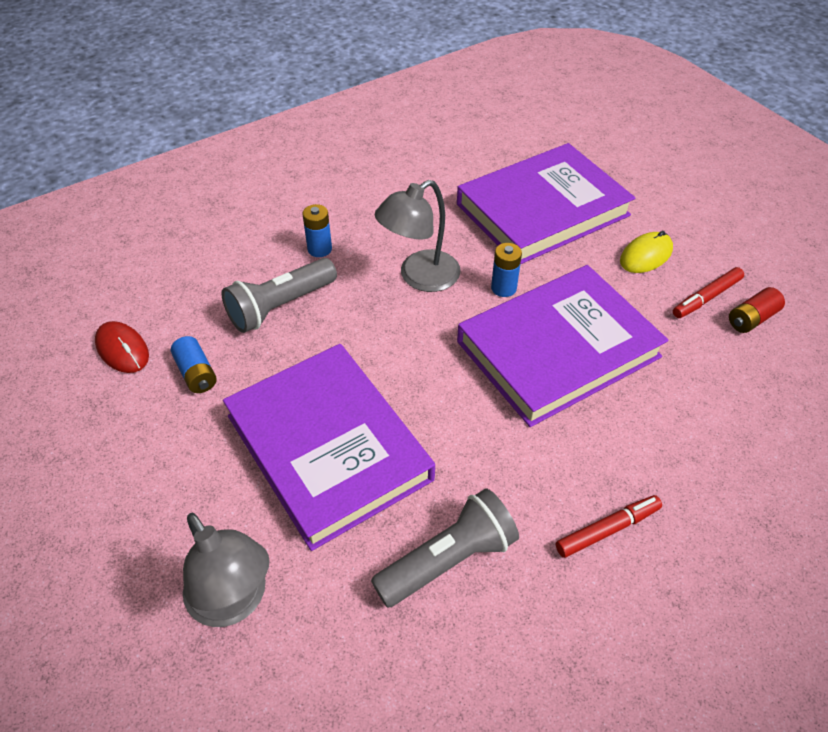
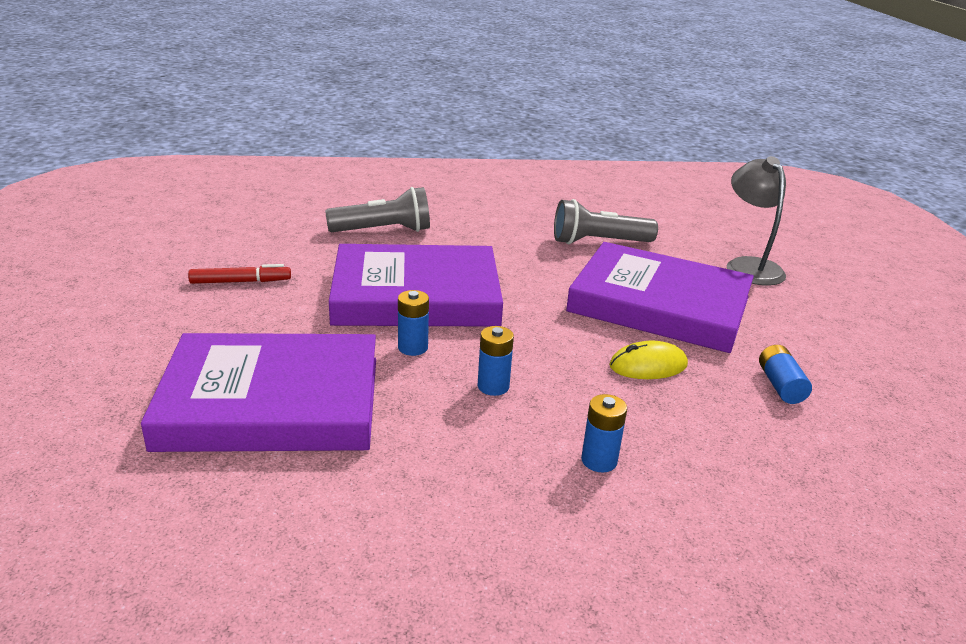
camera: 155 degrees left, 20 degrees down
red mouse [95,321,149,373] -> none
grey flashlight [222,258,337,333] -> grey flashlight moved to [325,187,430,232]
purple book [223,344,435,551] -> purple book turned 60 degrees counterclockwise [566,242,754,353]
grey lamp [374,180,461,292] -> blue battery [477,326,514,396]
red marker [556,495,662,558] -> none
yellow mouse [620,231,673,273] -> yellow mouse moved to [609,341,688,379]
red battery [729,287,785,333] -> none

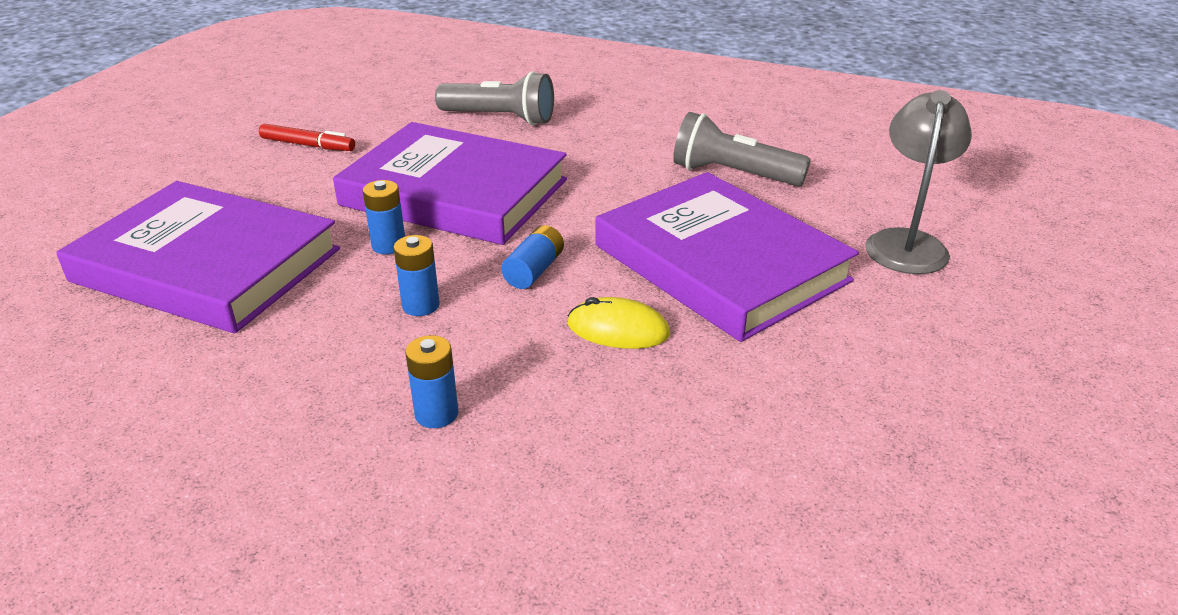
camera: 30 degrees right, 5 degrees up
blue battery [759,345,812,404] -> blue battery moved to [501,225,564,289]

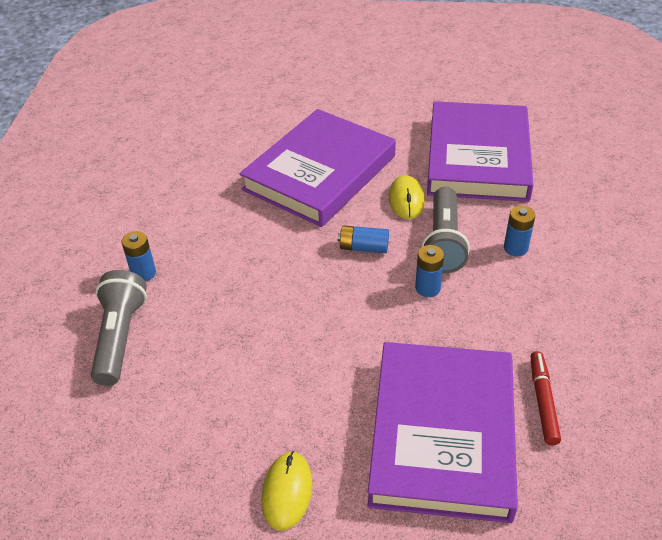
camera: 105 degrees left, 10 degrees up
red marker [259,123,355,151] -> red marker moved to [530,351,561,445]
purple book [333,122,567,245] -> purple book moved to [427,101,533,202]
blue battery [363,180,405,254] -> blue battery moved to [121,231,156,282]
grey flashlight [673,112,811,186] -> grey flashlight moved to [421,187,470,273]
grey lamp [865,90,972,274] -> none
none -> yellow mouse [262,451,313,531]

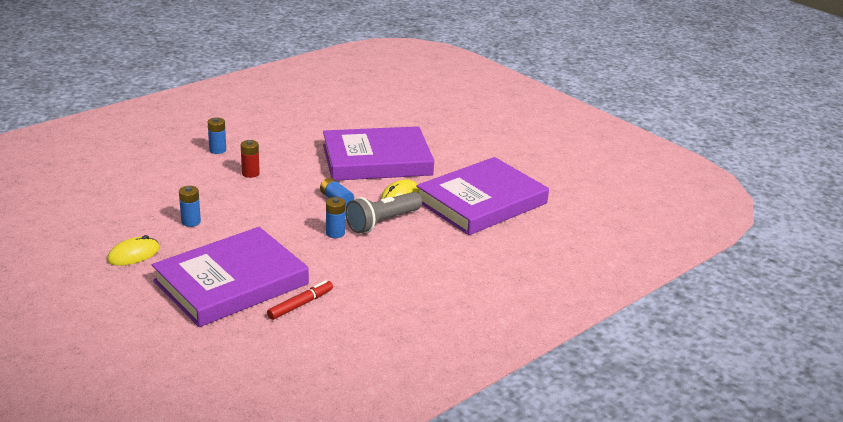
camera: 40 degrees right, 15 degrees down
grey flashlight [91,270,147,386] -> none
blue battery [504,206,535,256] -> blue battery moved to [179,186,201,227]
none -> red battery [241,140,260,178]

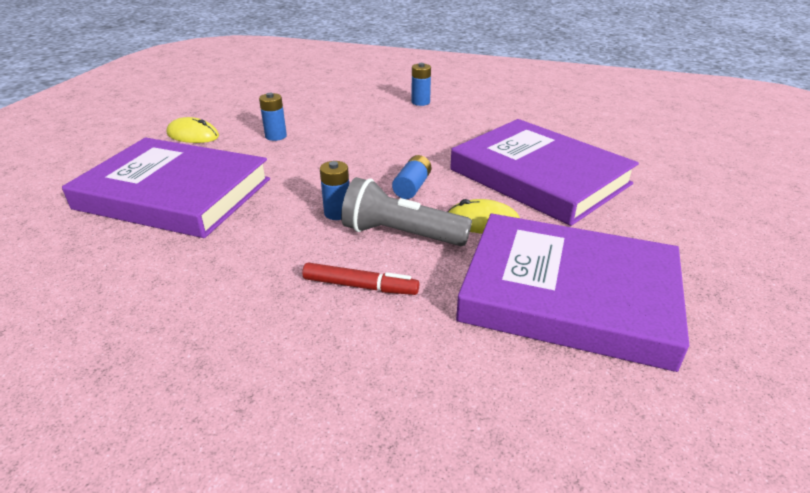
camera: 60 degrees right, 5 degrees up
red battery [241,140,260,178] -> none
red marker [267,280,333,320] -> red marker moved to [302,263,419,295]

